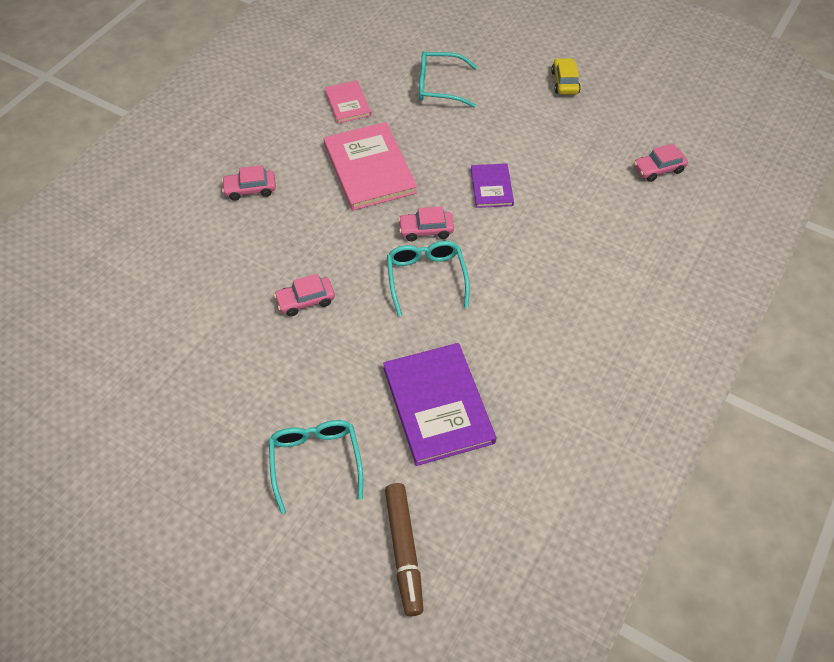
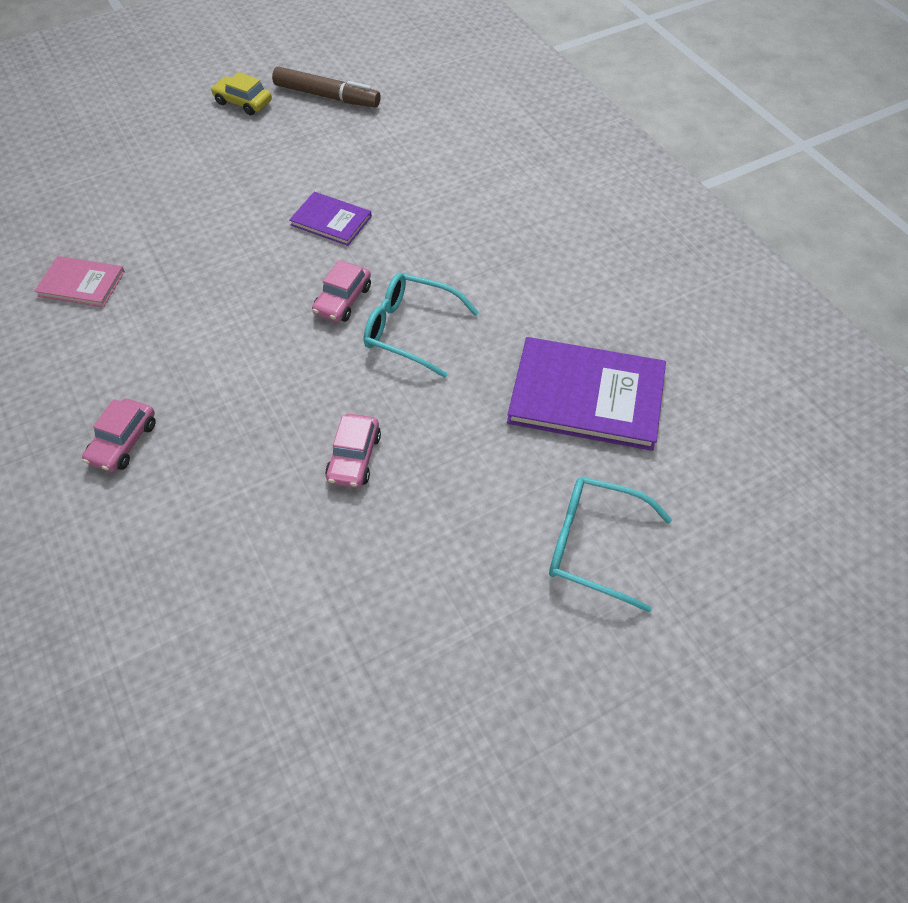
camera: 60 degrees left, 0 degrees up
pink book [324,122,417,211] -> none
brown marker [385,483,423,616] -> brown marker moved to [272,67,381,107]
turquoise glasses [419,51,477,108] -> none
pink car [634,144,688,182] -> none

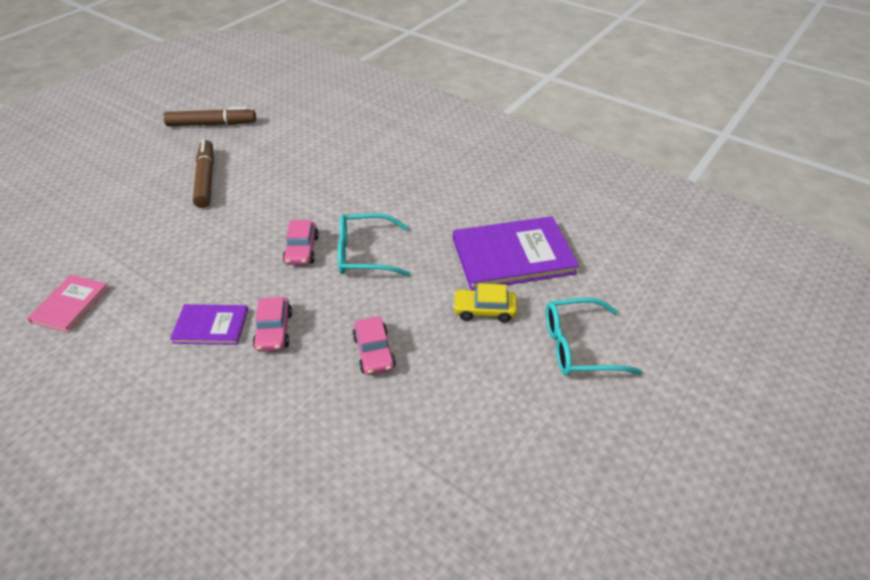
camera: 25 degrees left, 10 degrees down
pink book [34,256,125,307] -> pink book turned 60 degrees counterclockwise [27,275,109,333]
pink car [82,399,156,472] -> pink car moved to [253,297,292,352]
yellow car [211,72,272,115] -> yellow car moved to [453,283,517,323]
purple book [289,192,372,246] -> purple book moved to [170,304,248,345]
none -> brown marker [193,139,214,208]

